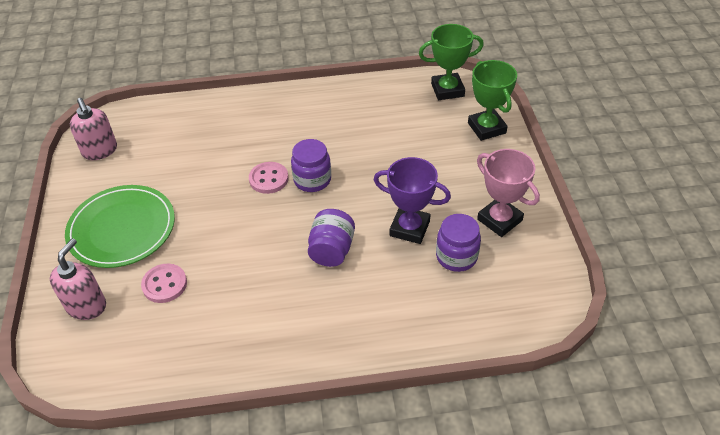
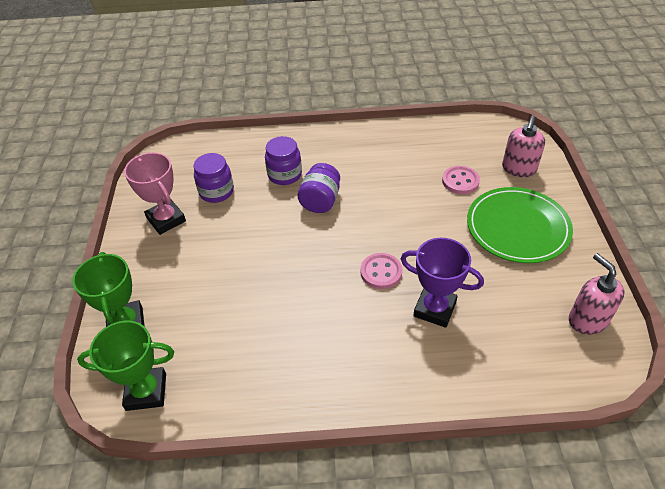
camera: 175 degrees left, 0 degrees up
purple jar [291,139,331,192] -> purple jar moved to [265,136,302,185]
purple trophy [374,157,451,244] -> purple trophy moved to [401,238,484,328]

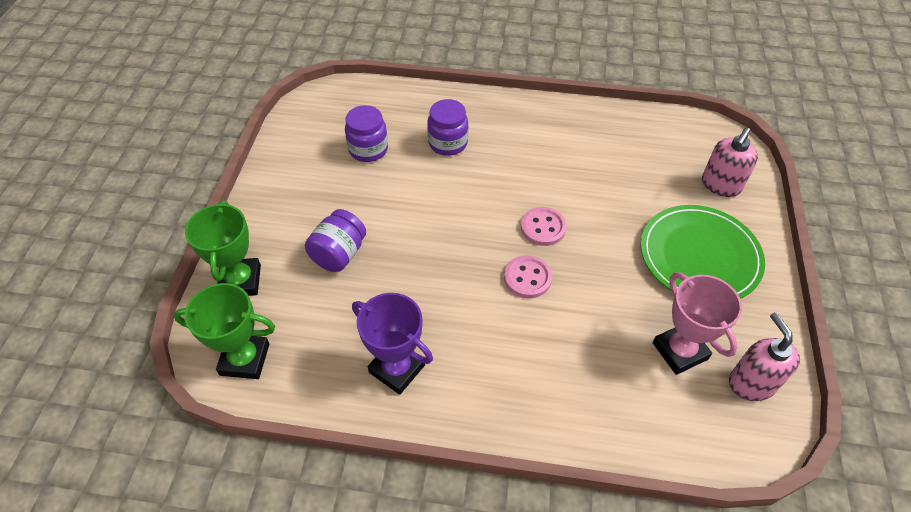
camera: 10 degrees right, 5 degrees up
pink trophy [124,152,186,235] -> pink trophy moved to [653,272,742,375]
purple jar [298,163,340,213] -> purple jar moved to [305,209,366,272]
purple trophy [401,238,484,328] -> purple trophy moved to [352,293,433,395]
pink button [442,166,480,194] -> pink button moved to [521,207,567,246]

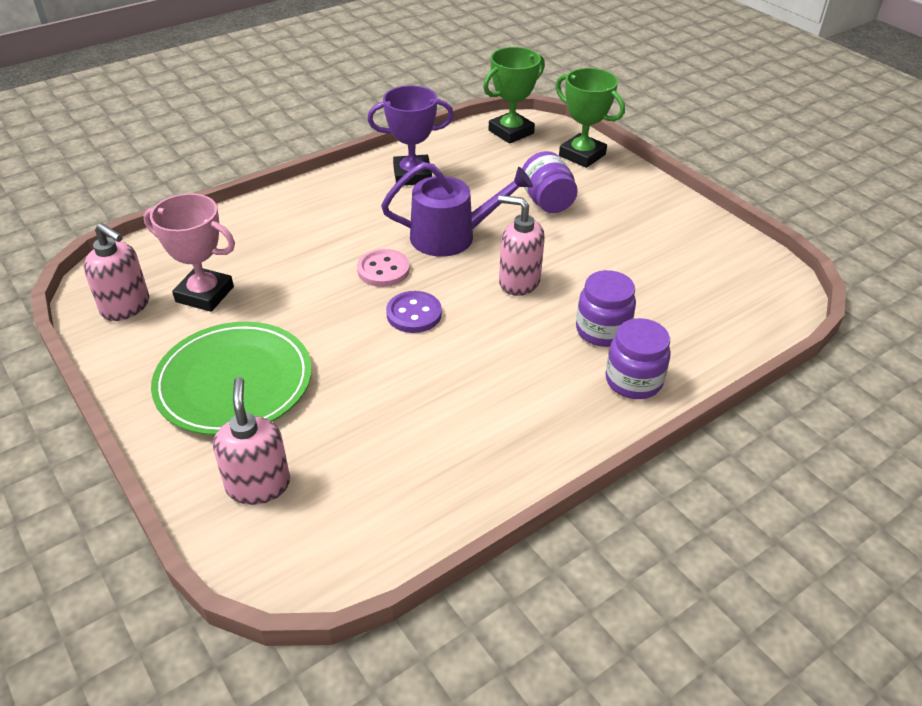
camera: 135 degrees right, 10 degrees down
purple jar [345,105,388,162] -> purple jar moved to [606,318,671,399]
pink button [521,207,567,246] -> purple button [386,291,442,333]
none -> purple watering can [381,162,533,257]
none -> pink soap dispenser [498,195,545,296]

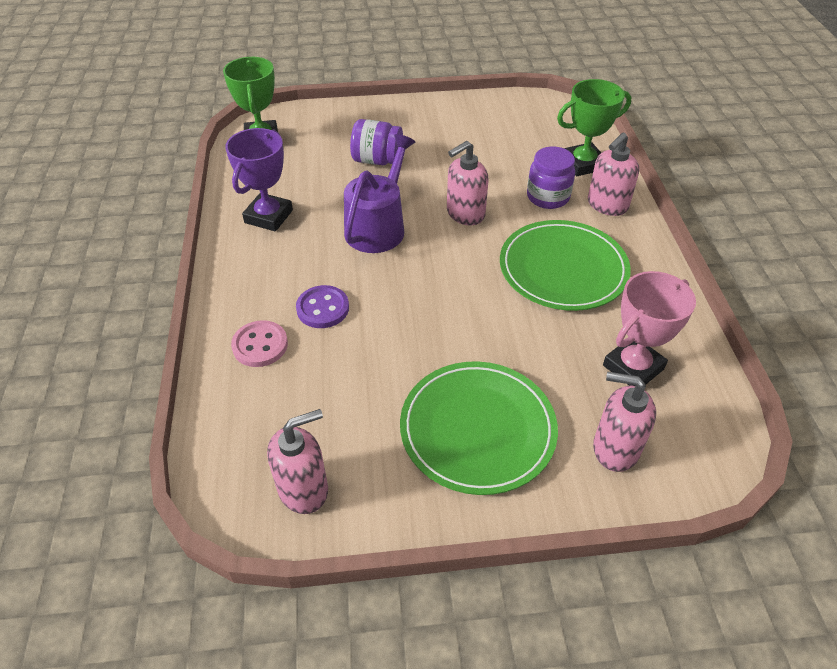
camera: 60 degrees left, 5 degrees up
pink trophy [143,193,235,312] -> pink trophy moved to [603,271,696,386]
pink button [357,249,410,287] -> pink button moved to [231,320,288,367]
purple button [386,291,442,333] -> purple button moved to [296,285,349,328]
green trophy [555,68,625,168] -> green trophy moved to [557,79,631,176]
purple jar [606,318,671,399] -> pink soap dispenser [588,133,639,216]
none -> green plate [500,220,631,311]

